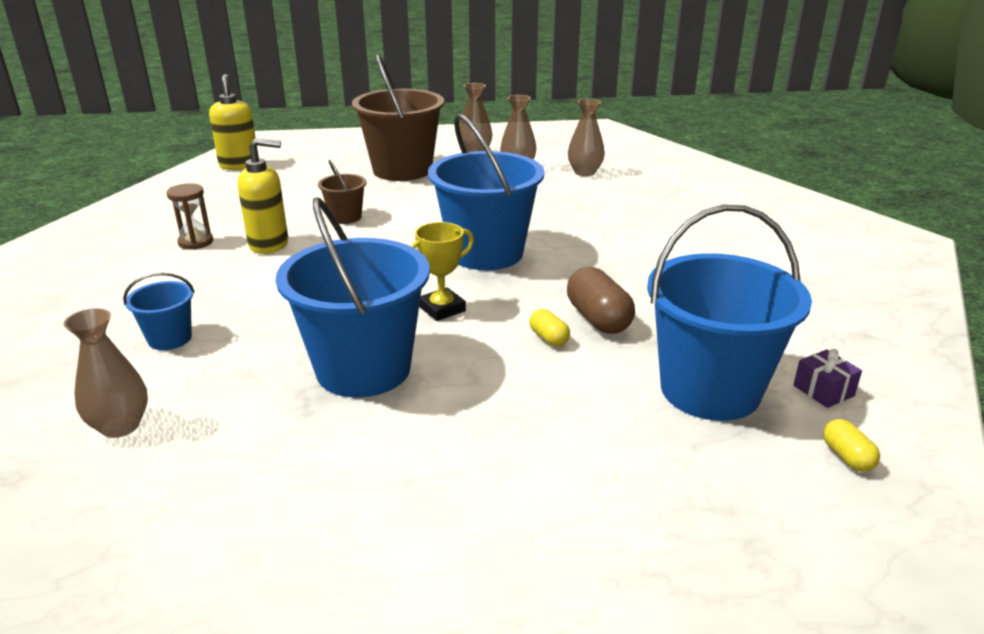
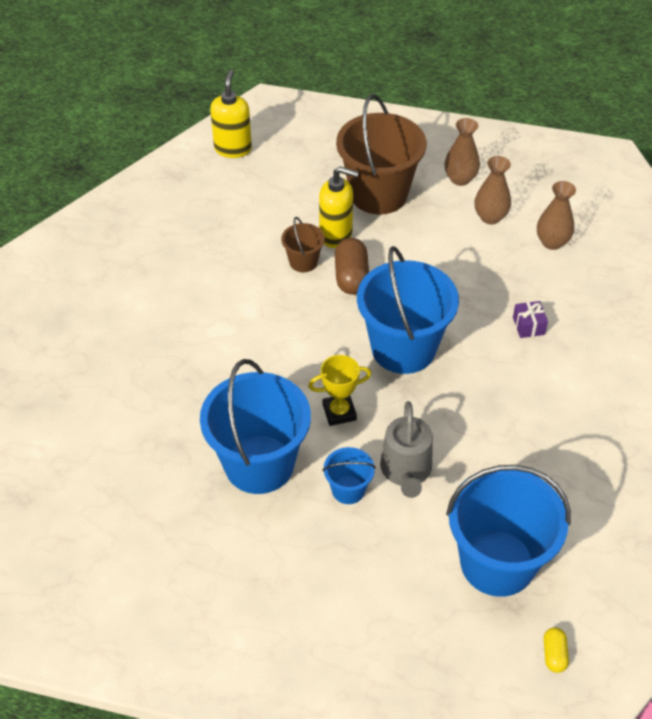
camera: 20 degrees right, 20 degrees up
brown vase [64,308,148,438] -> none
blue bucket [123,272,195,350] -> blue bucket moved to [323,447,376,504]
brown hourglass [167,183,213,250] -> none
yellow soap dispenser [237,138,288,254] -> yellow soap dispenser moved to [319,167,359,248]
yellow capsule [529,309,570,346] -> grey watering can [380,401,433,498]
brown capsule [567,267,635,334] -> brown capsule moved to [335,238,369,295]
purple gift [793,349,862,408] -> purple gift moved to [513,301,548,338]

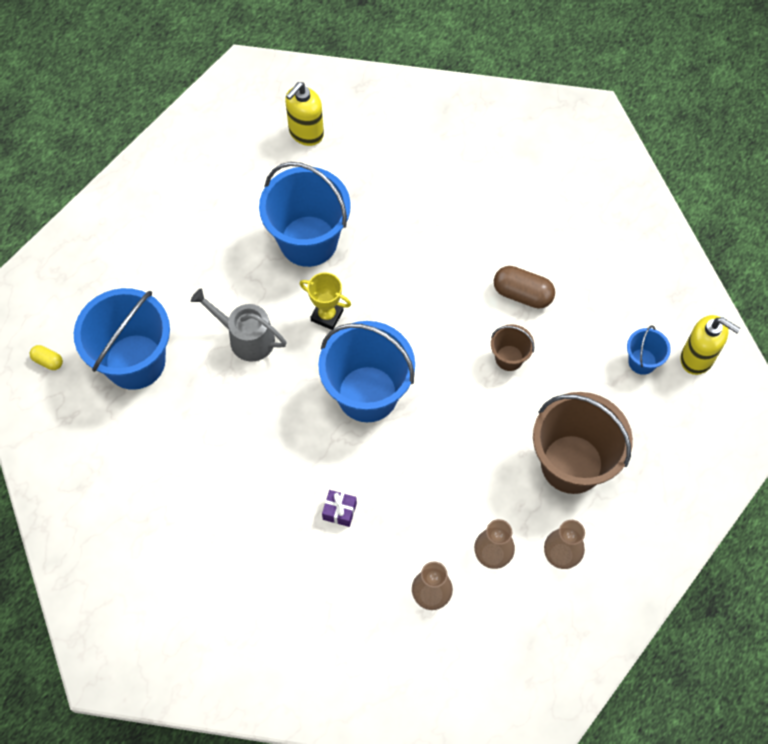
camera: 115 degrees right, 15 degrees up
yellow trophy [308,355,371,426] -> yellow trophy turned 75 degrees counterclockwise [300,272,351,330]
yellow soap dispenser [319,167,359,248] -> yellow soap dispenser moved to [285,82,324,146]
blue bucket [323,447,376,504] -> blue bucket moved to [627,326,671,375]
brown capsule [335,238,369,295] -> brown capsule moved to [494,266,555,309]

